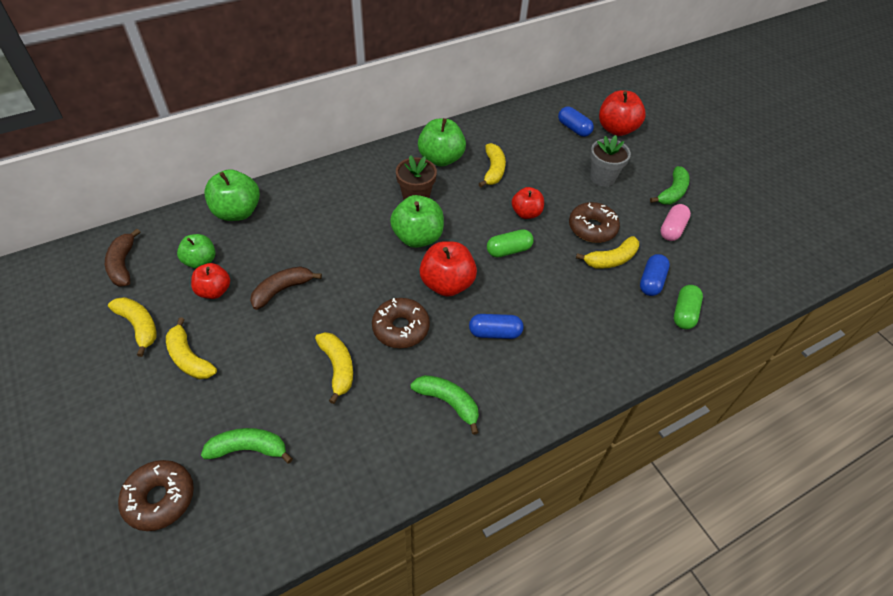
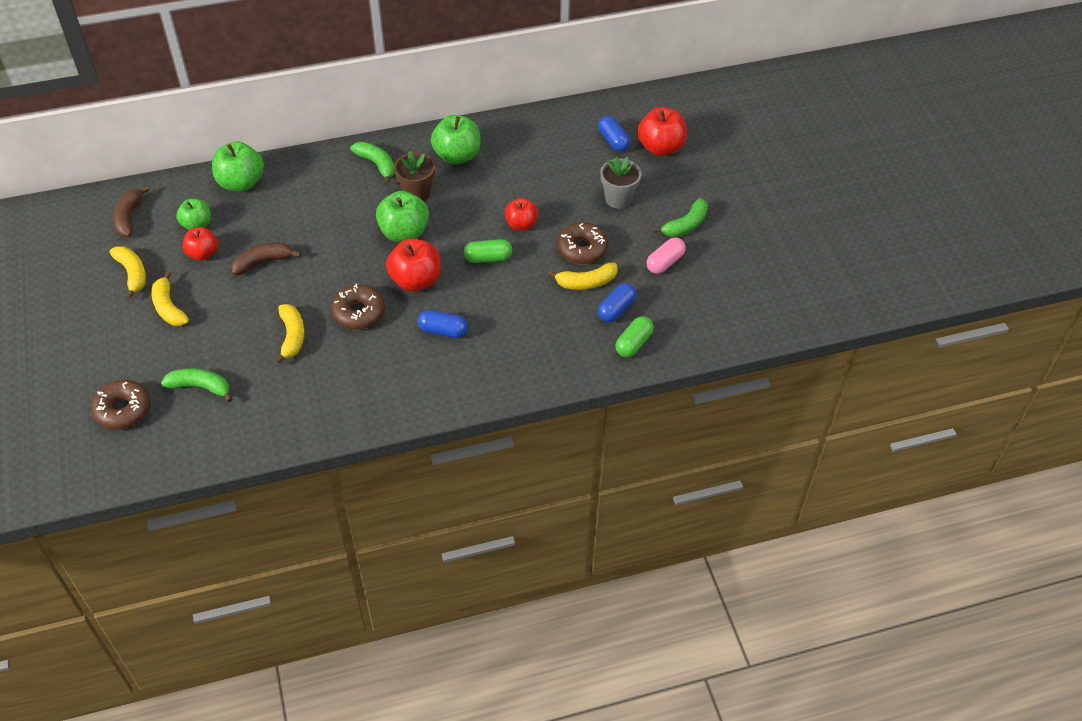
camera: 15 degrees right, 0 degrees up
green banana [410,375,479,435] -> green banana moved to [350,142,395,184]
yellow banana [479,143,506,187] -> none

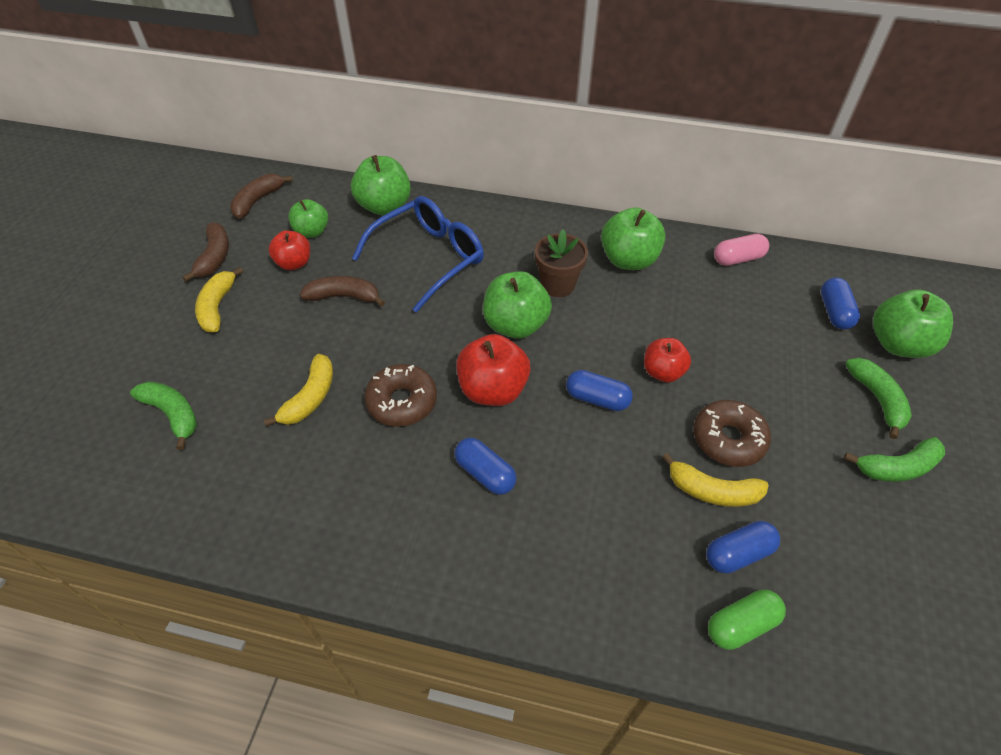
camera: 30 degrees right, 0 degrees up
brown donut [91,380,151,430] -> none
yellow banana [110,246,146,299] -> brown banana [183,222,229,282]
green banana [350,142,395,184] -> green banana moved to [845,358,912,439]
green capsule [464,239,512,263] -> blue capsule [566,370,633,411]
grey flower pot [600,157,642,209] -> none
red apple [637,107,687,156] -> green apple [873,290,953,358]
pink capsule [646,237,686,274] -> pink capsule moved to [714,234,769,266]
none -> blue glasses [352,196,484,313]

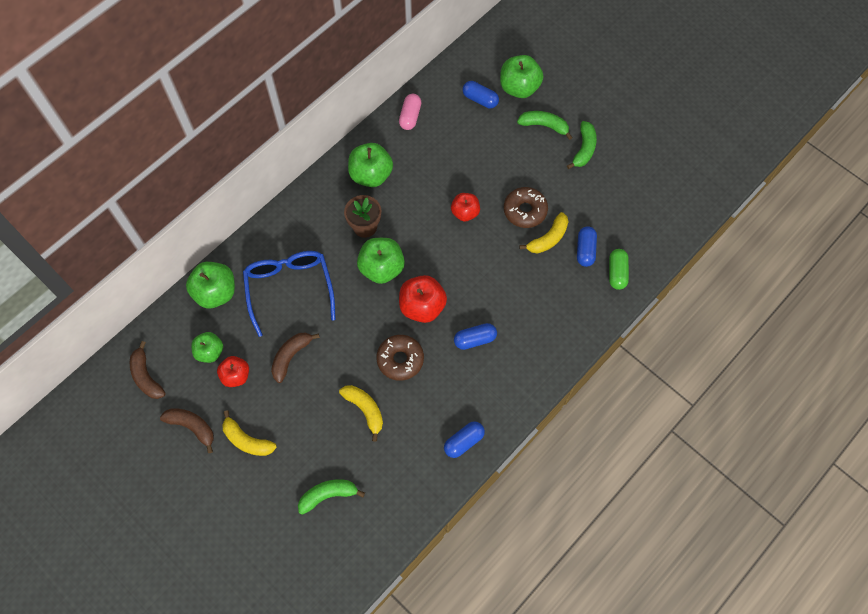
camera: 60 degrees left, 15 degrees up
blue capsule [566,370,633,411] -> blue capsule moved to [444,421,485,458]

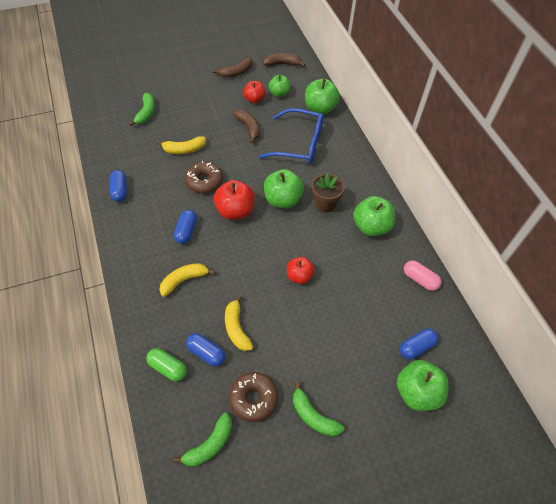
camera: 115 degrees right, 10 degrees down
yellow banana [222,411,277,456] -> yellow banana moved to [159,263,215,297]
brown donut [504,187,548,228] -> brown donut moved to [229,372,278,422]
green banana [517,111,573,140] -> green banana moved to [173,413,232,467]

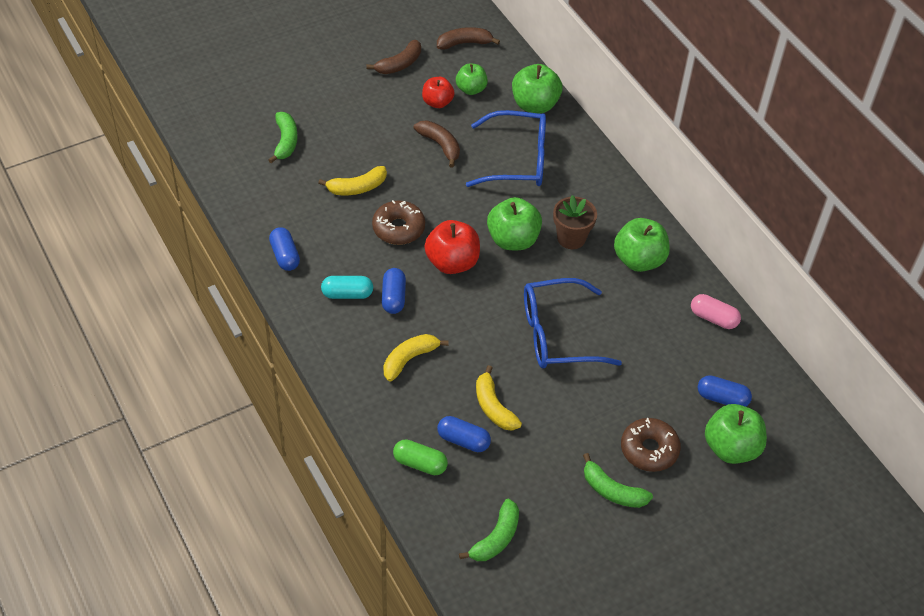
camera: 10 degrees left, 5 degrees down
brown donut [229,372,278,422] -> brown donut moved to [621,418,681,472]
red apple [287,257,315,284] -> blue glasses [524,278,622,369]
blue capsule [400,329,438,360] -> blue capsule turned 60 degrees clockwise [698,375,752,407]
none -> turquoise capsule [321,276,373,299]

